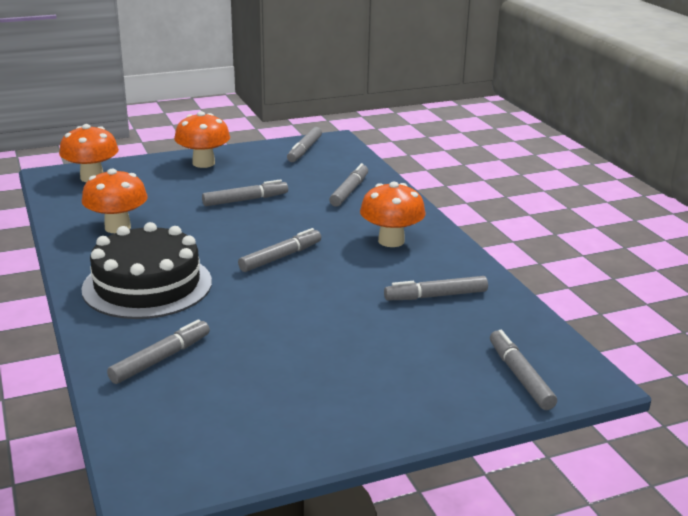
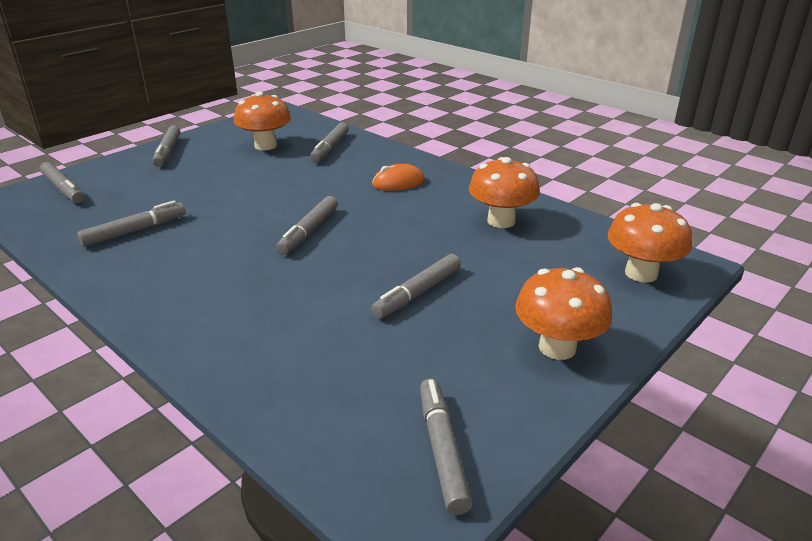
camera: 155 degrees right, 5 degrees up
black cake [81,222,212,319] -> orange mouse [372,164,425,191]
grey marker [329,163,368,207] -> grey marker moved to [152,125,181,167]
orange mushroom [360,181,426,247] -> orange mushroom moved to [234,92,291,150]

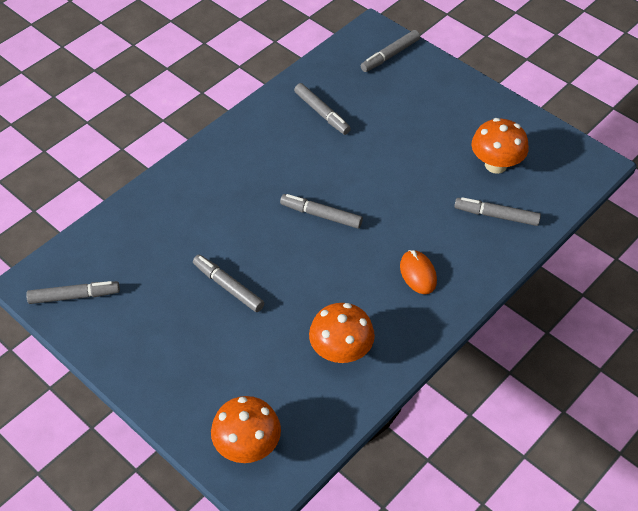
camera: 90 degrees right, 20 degrees up
grey marker [152,125,181,167] -> none
orange mushroom [515,267,612,360] -> none

